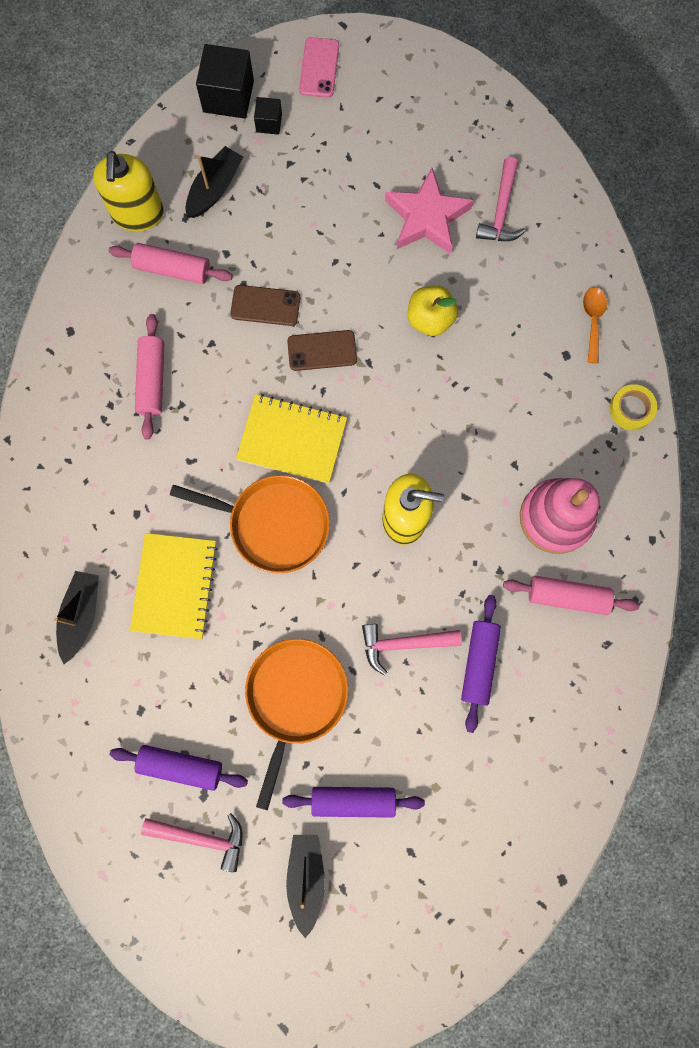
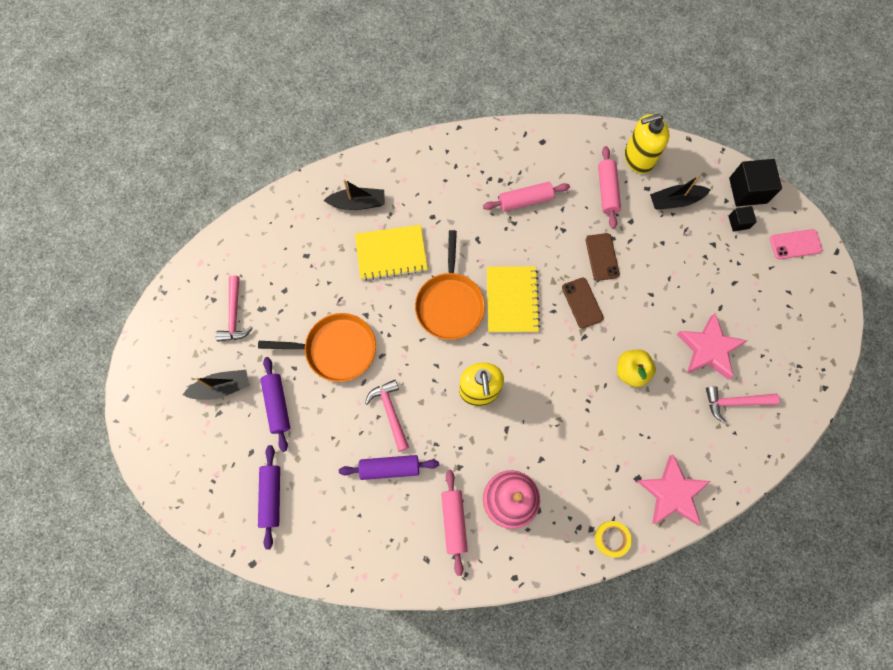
camera: 75 degrees right, 5 degrees down
purple rolling pin [110,745,248,791] -> purple rolling pin moved to [258,445,280,550]
black boat [186,146,243,218] -> black boat turned 150 degrees clockwise [650,175,710,210]
orange spoon [583,287,607,363] -> pink star [637,455,711,524]

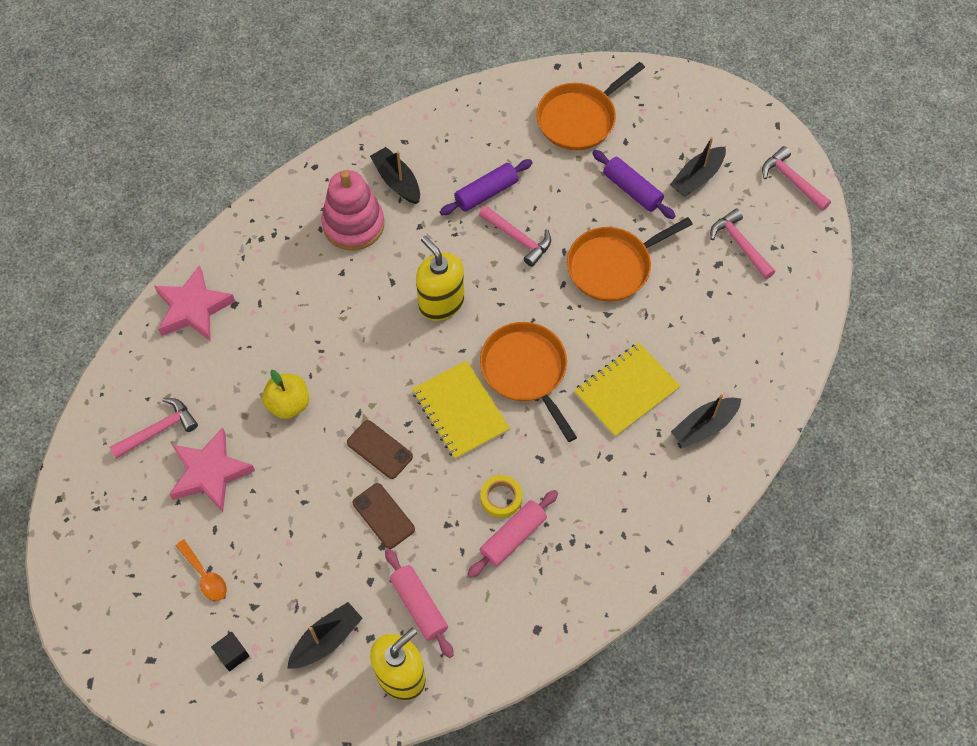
camera: 150 degrees right, 10 degrees down
purple rolling pin [258,445,280,550] -> orange pan [536,62,645,150]
pink rolling pin [441,470,468,576] -> black boat [370,147,420,204]
yellow tape [595,521,632,557] -> yellow tape moved to [481,475,522,518]
black cube [729,159,782,206] -> none
pink phone [770,229,823,259] -> none
none -> orange spoon [176,540,227,601]
none -> pink hammer [762,146,831,211]

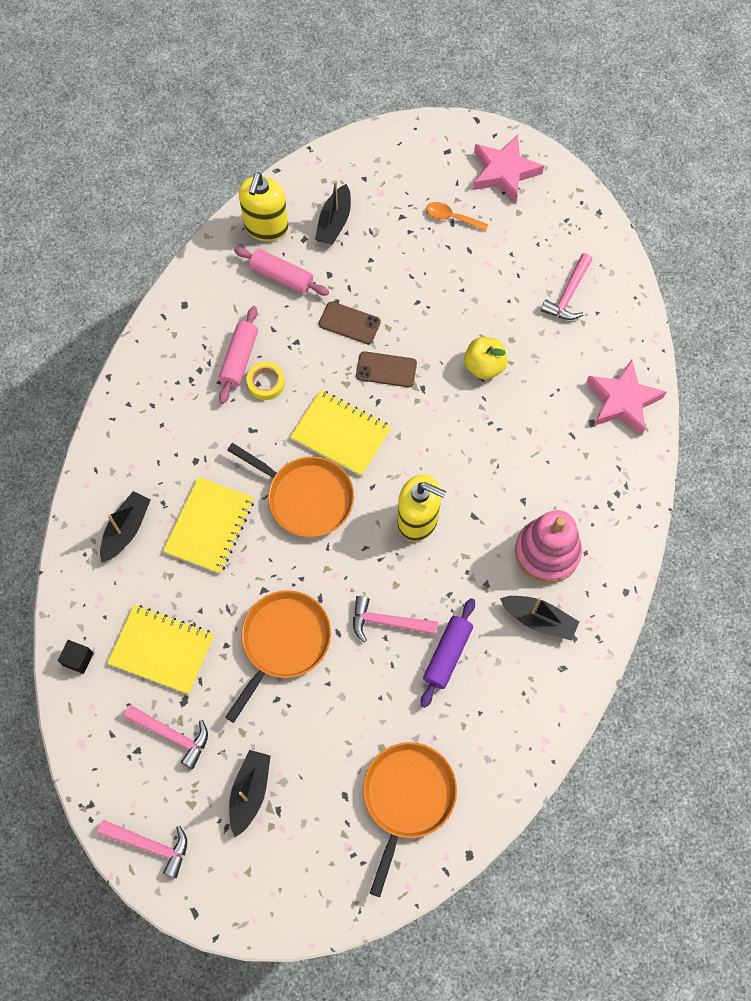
camera: 150 degrees right, 5 degrees up
pink star [169,427,255,512] -> pink star moved to [473,135,544,203]
black cube [211,632,250,672] -> black cube moved to [58,640,94,674]
purple rolling pin [592,150,675,219] -> none
none -> yellow notebook [107,605,214,694]

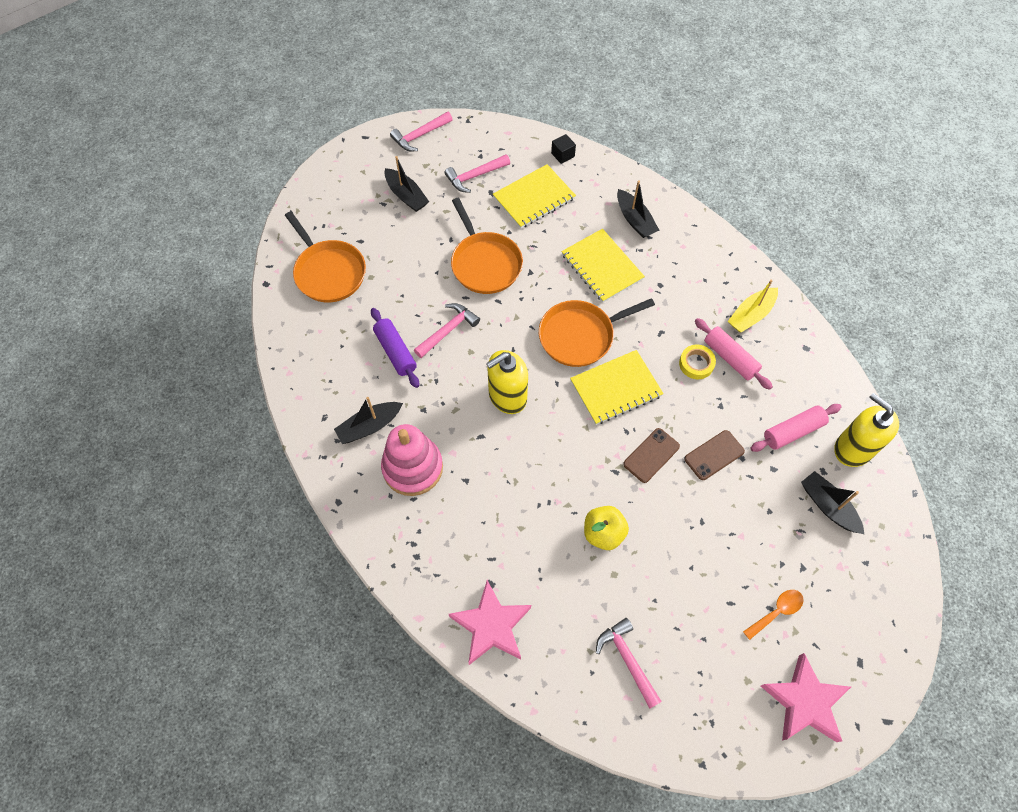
camera: 125 degrees right, 5 degrees down
none -> yellow boat [728,280,778,333]

